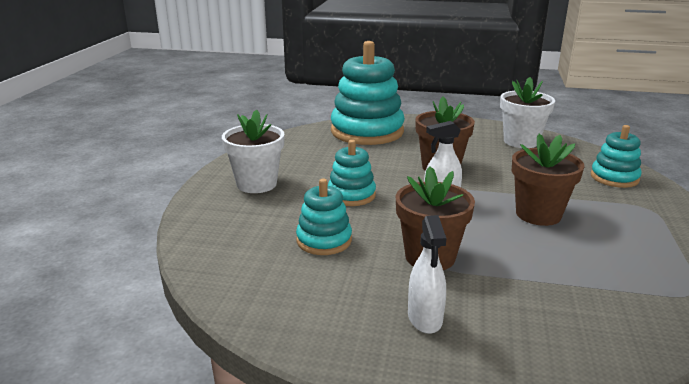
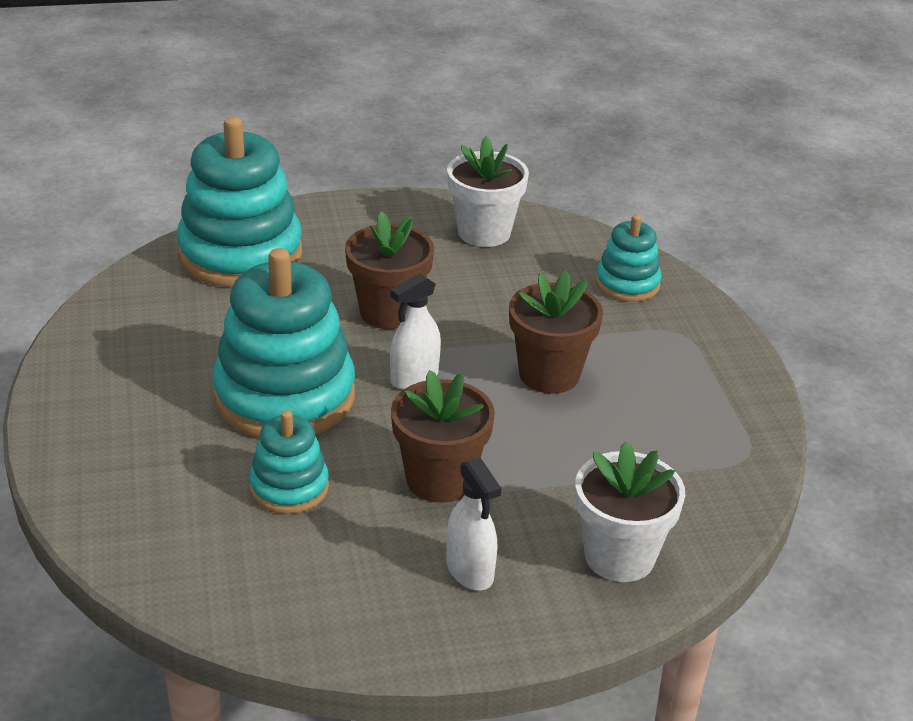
camera: 25 degrees left, 10 degrees up
white flower pot [222,109,285,193] -> white flower pot moved to [575,441,685,582]
turquoise stacking toy [328,140,376,206] -> turquoise stacking toy [212,248,355,438], size x1.92

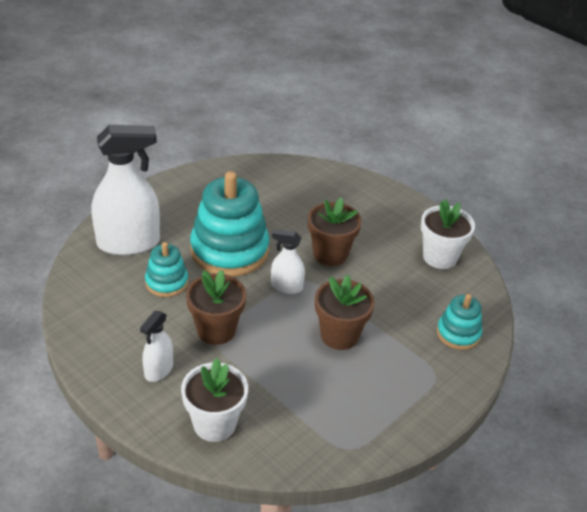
camera: 55 degrees right, 5 degrees up
turquoise stacking toy [177,116,302,288] -> none
none -> white spray bottle [91,125,160,255]

